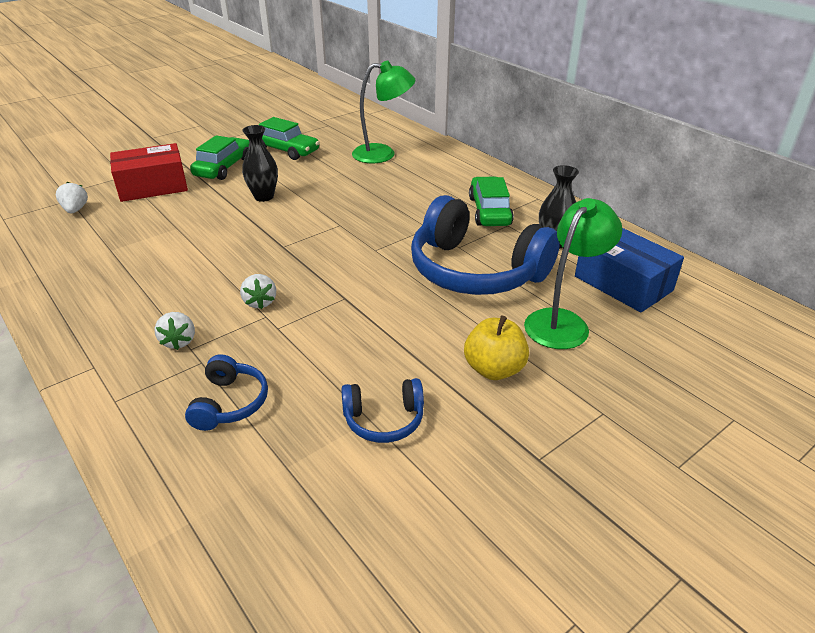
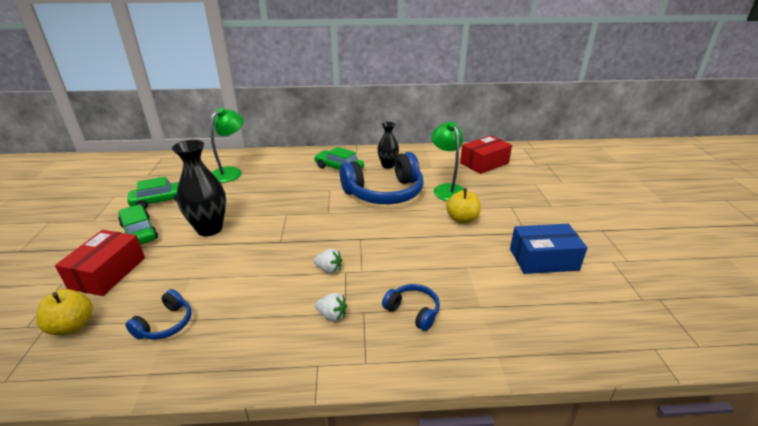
camera: 55 degrees left, 5 degrees down
white strawberry [56,182,88,213] -> yellow apple [36,289,93,335]
black vase [242,125,278,202] -> black vase [172,140,226,236], size x1.63
blue headphones [341,378,424,443] -> blue headphones moved to [125,289,192,340]
blue box [575,228,684,312] -> blue box moved to [510,224,588,274]
none -> red box [460,135,512,174]

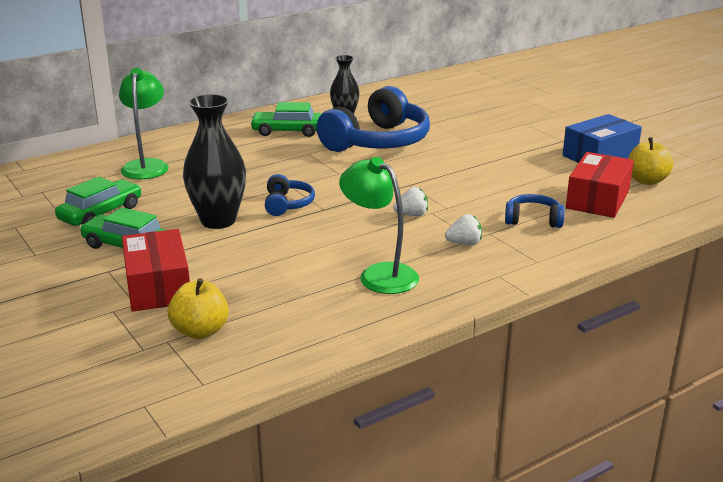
camera: 30 degrees left, 5 degrees down
blue headphones [125,289,192,340] -> blue headphones moved to [265,174,315,216]
green lamp [431,121,464,201] -> green lamp moved to [339,157,419,294]
yellow apple [446,188,481,223] -> yellow apple moved to [628,137,674,185]
red box [460,135,512,174] -> red box moved to [566,152,634,218]

